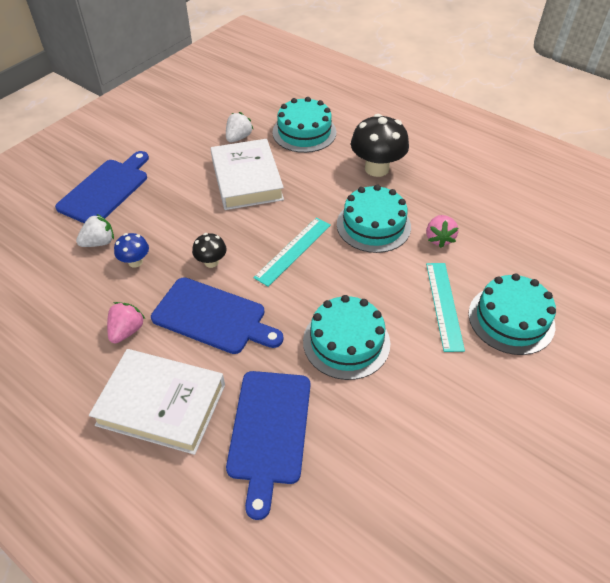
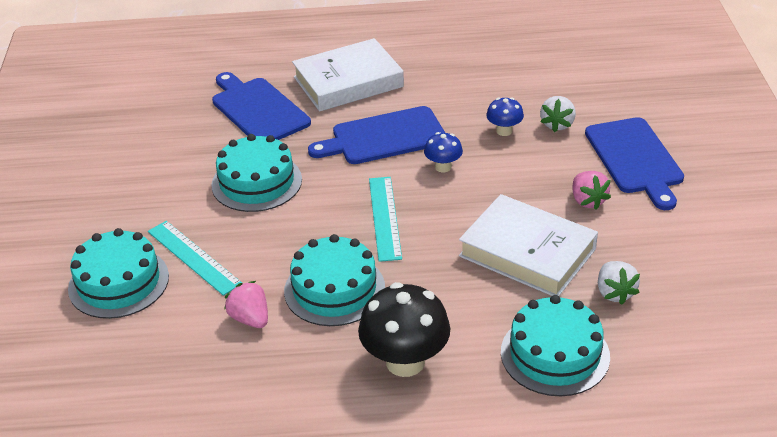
camera: 140 degrees right, 10 degrees down
pink strawberry [107,302,145,343] -> pink strawberry moved to [572,171,611,210]
black mushroom [192,233,227,268] -> blue mushroom [424,132,463,172]

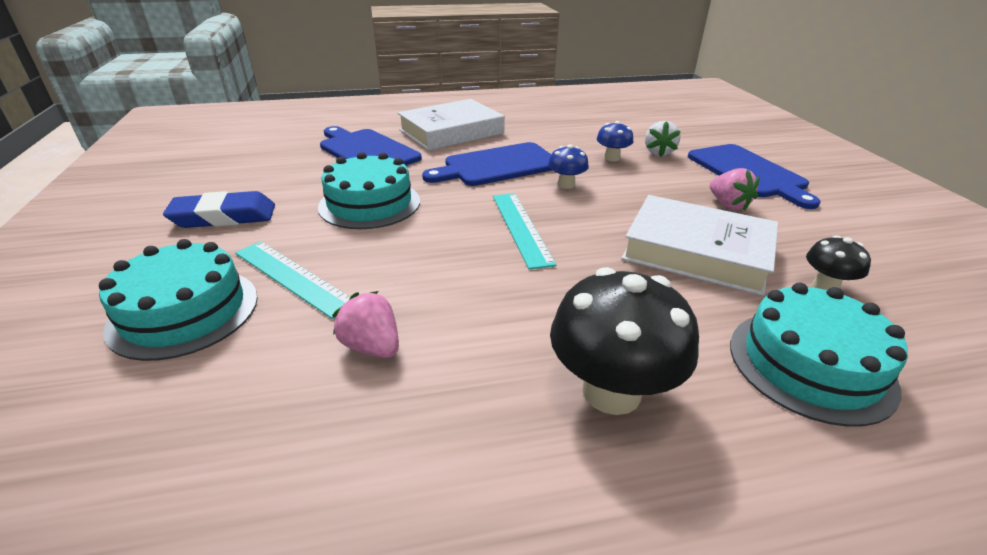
camera: 10 degrees left, 5 degrees down
turquoise cake [284,234,385,326] -> none
white strawberry [598,261,640,305] -> black mushroom [806,235,871,290]
none -> blue eraser [163,191,275,228]

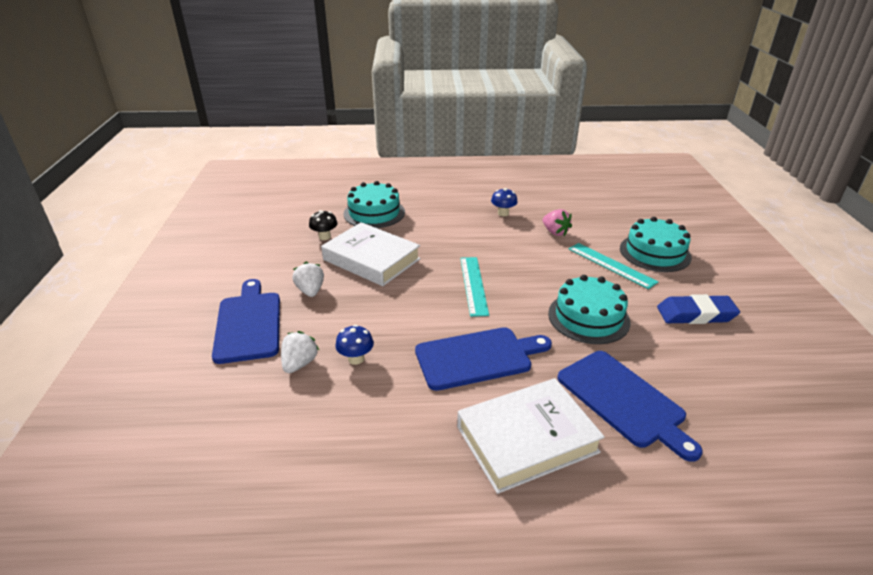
camera: 170 degrees left, 0 degrees up
blue mushroom [548,144,589,189] -> blue mushroom moved to [491,188,518,216]
black mushroom [550,267,699,415] -> none
pink strawberry [710,168,760,211] -> white strawberry [293,262,324,297]

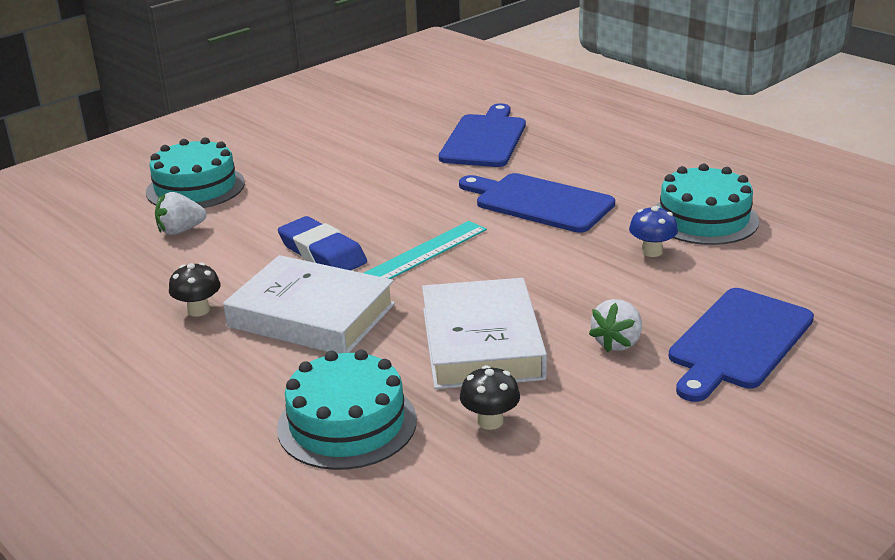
camera: 130 degrees left, 5 degrees down
white strawberry [281,331,319,373] -> white strawberry moved to [155,192,207,235]
white book [457,378,605,494] -> white book moved to [223,255,395,354]
blue mushroom [491,188,518,216] -> black mushroom [169,263,221,317]
pink strawberry [543,209,572,236] -> none
turquoise cake [548,275,630,344] -> turquoise cake moved to [655,164,759,245]
turquoise ruler [569,243,658,289] -> none
blue eraser [657,294,740,324] -> blue eraser moved to [278,216,367,270]

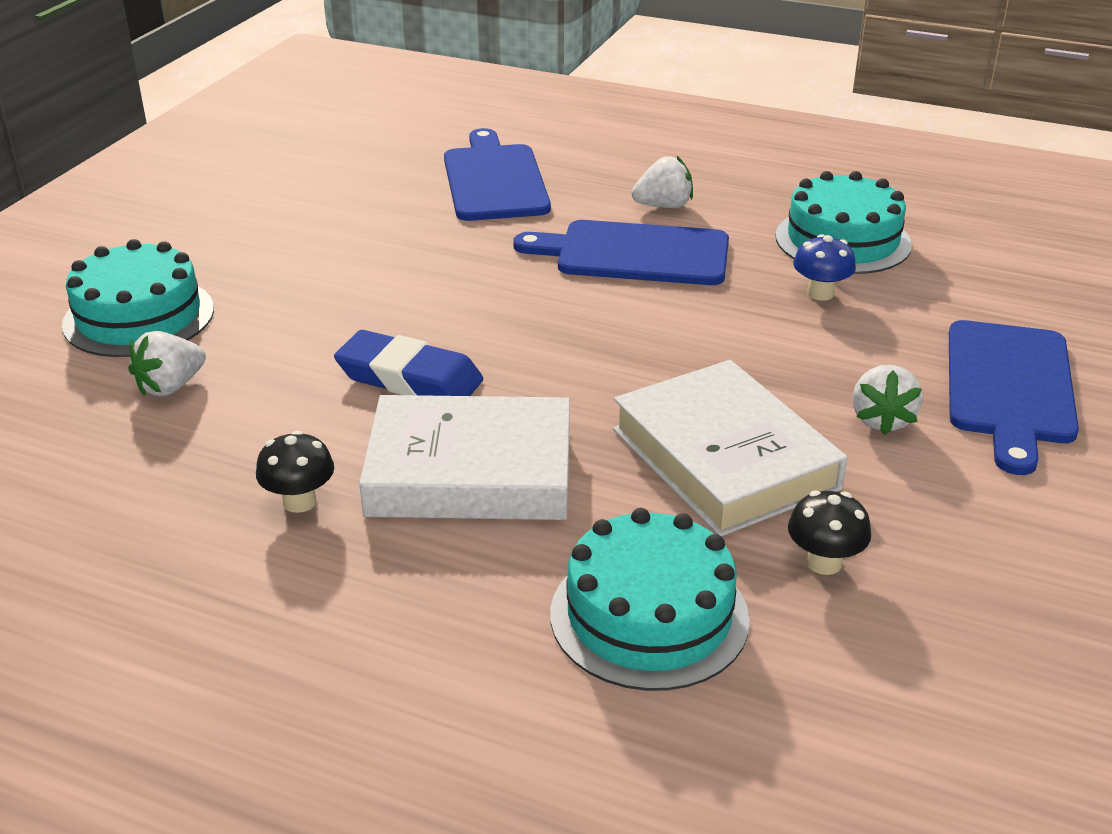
camera: 25 degrees left, 5 degrees up
turquoise ruler [364,221,487,279] -> none
none -> white strawberry [631,156,693,208]

